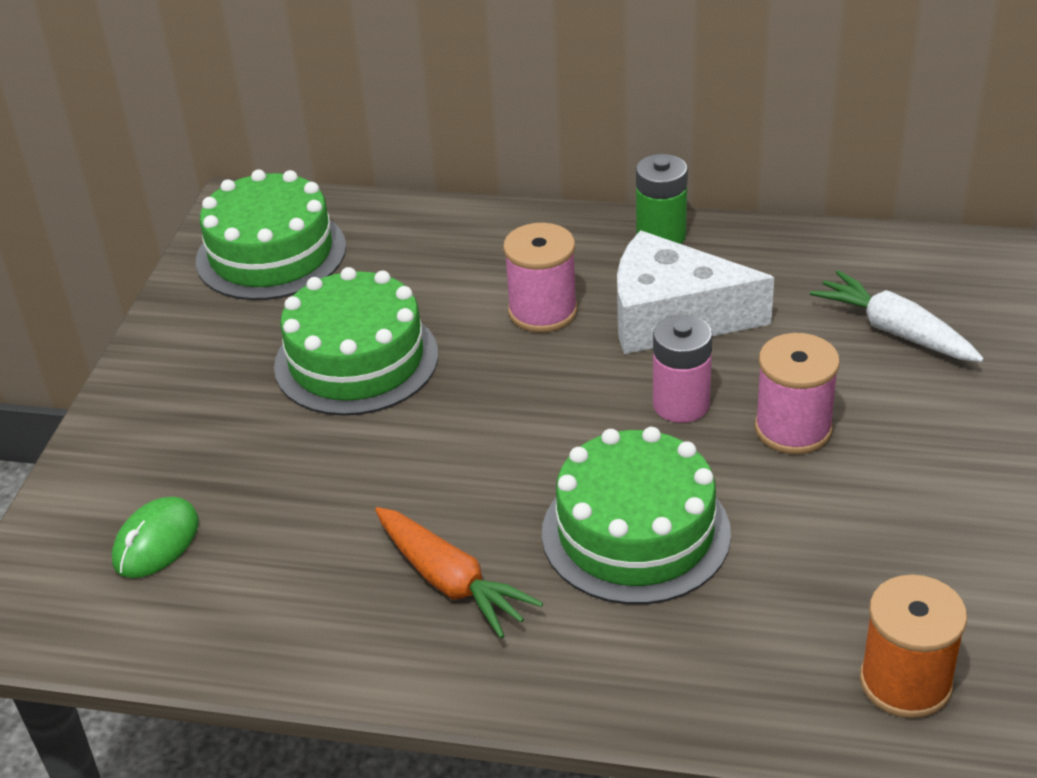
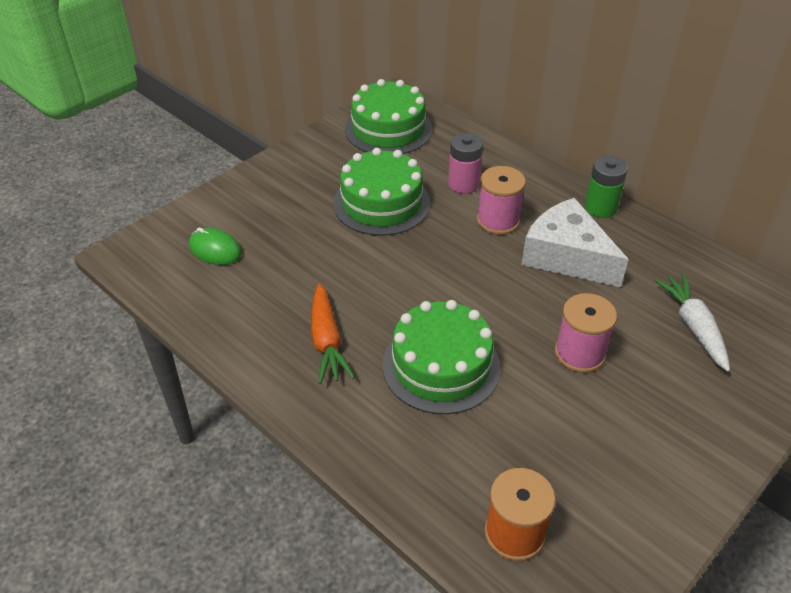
camera: 30 degrees right, 5 degrees up
green mouse [112,497,199,578] -> green mouse turned 60 degrees clockwise [189,228,242,265]
pink battery [653,315,712,423] -> pink battery moved to [448,133,483,194]

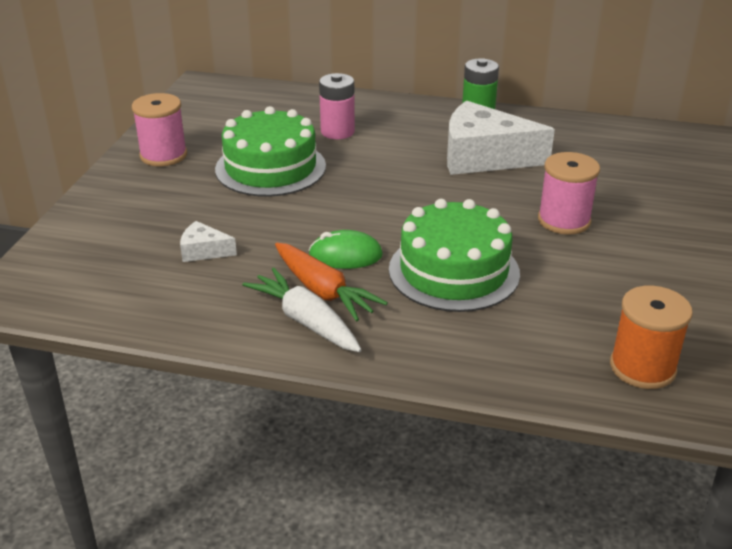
camera: 30 degrees left, 10 degrees down
green mouse [189,228,242,265] -> green mouse moved to [309,230,383,269]
green cake [345,79,432,154] -> none
pink spool [477,166,526,235] -> pink spool moved to [132,93,187,166]
white carrot [654,274,730,372] -> white carrot moved to [242,268,361,352]
none -> white cheese [180,221,237,262]

